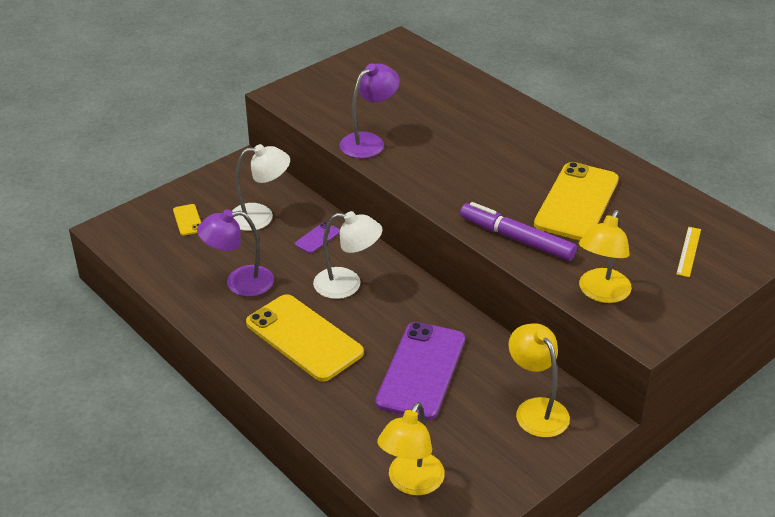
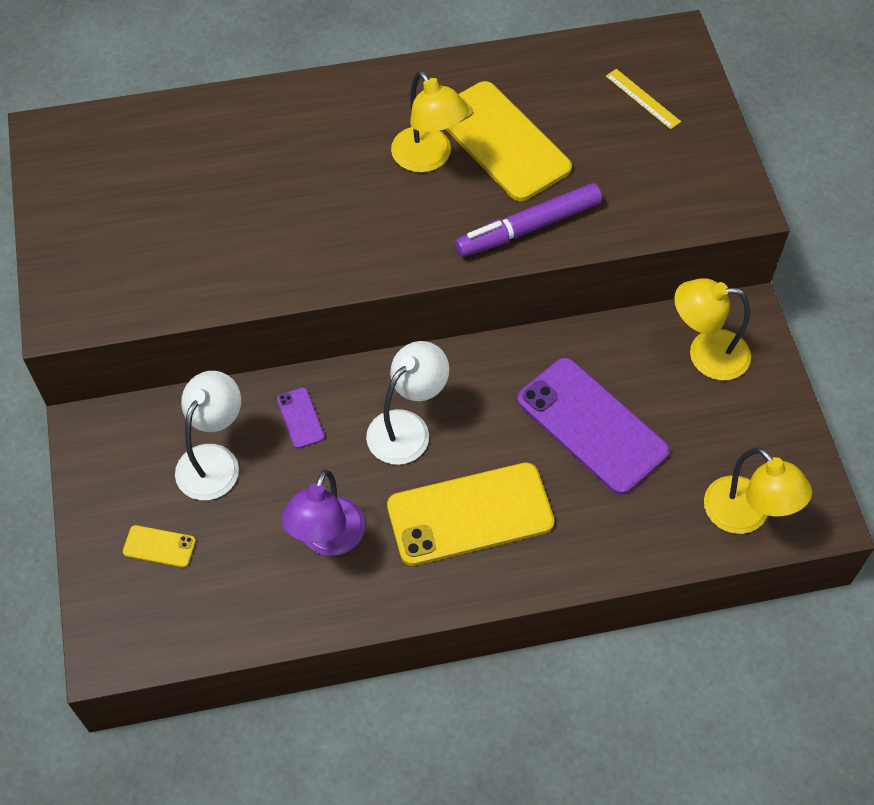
camera: 60 degrees left, 20 degrees up
purple lamp [340,63,400,158] -> none
yellow lamp [579,210,632,303] -> yellow lamp moved to [391,71,468,173]

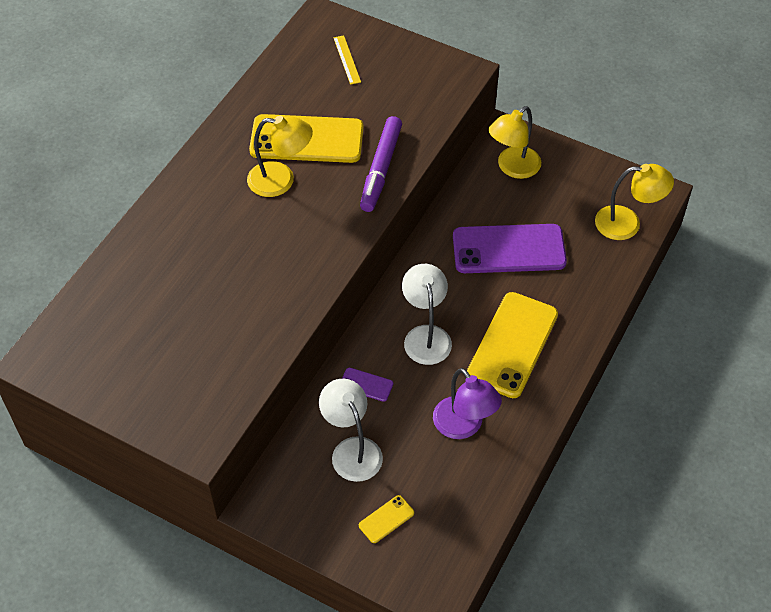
camera: 50 degrees left, 5 degrees down
yellow ruler [606,69,681,130] -> yellow ruler turned 75 degrees clockwise [333,35,361,85]

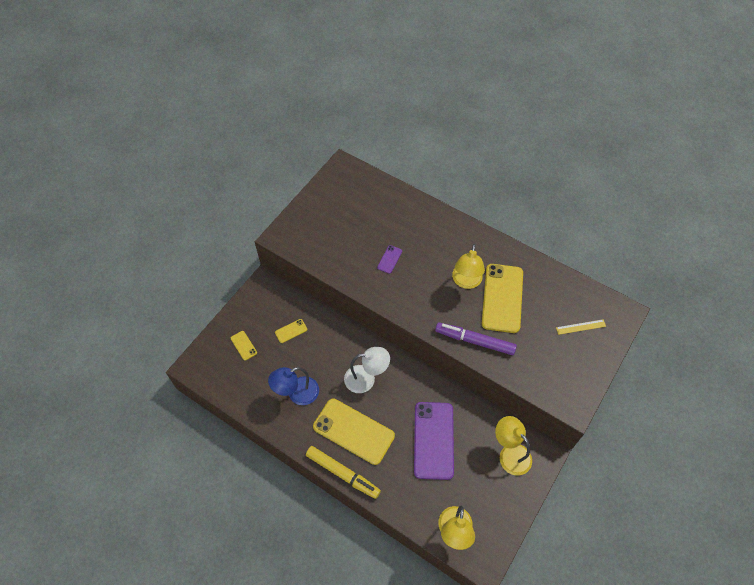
camera: 95 degrees right, 5 degrees up
white lamp [319,379,383,482] -> yellow phone [275,319,307,343]
purple phone [342,368,393,402] -> purple phone moved to [377,245,402,274]
purple lamp [433,368,502,439] -> blue lamp [268,367,319,405]
none -> yellow marker [306,446,381,499]

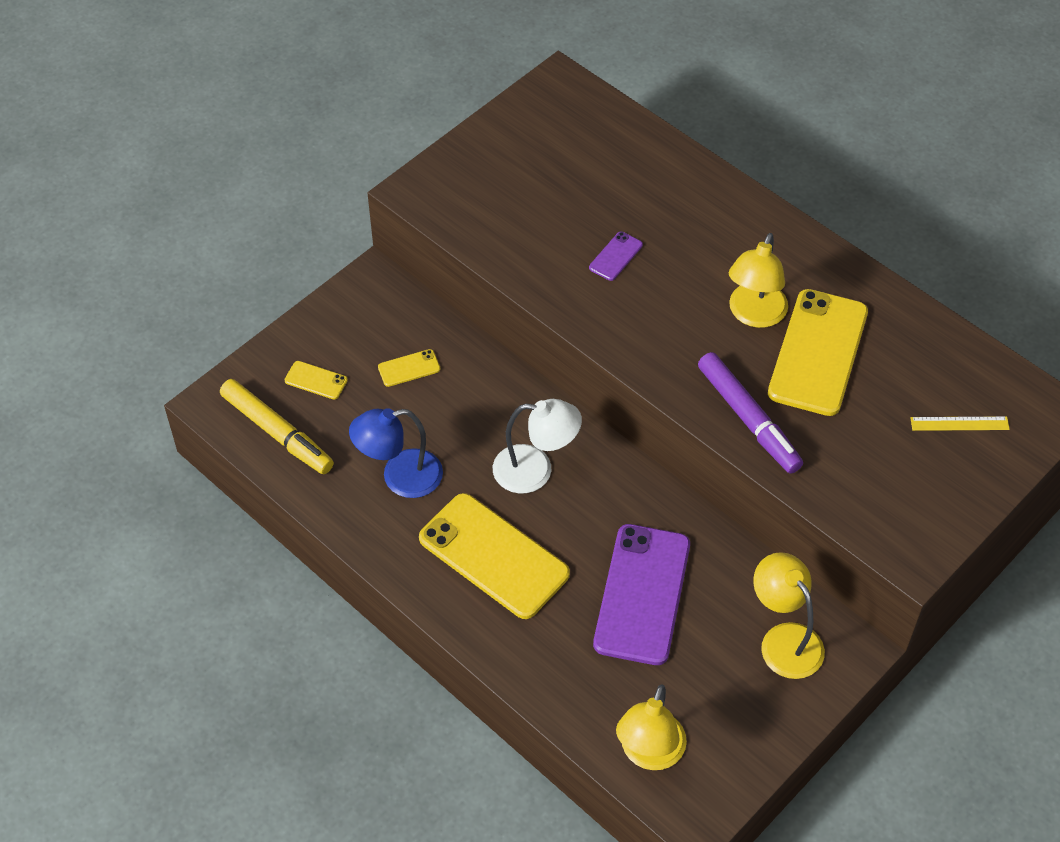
camera: 10 degrees right, 5 degrees down
yellow phone [231,331,257,361] -> yellow phone turned 45 degrees counterclockwise [284,361,348,399]
yellow marker [306,446,381,499] -> yellow marker moved to [220,379,334,474]
purple marker [435,322,517,355] -> purple marker turned 150 degrees counterclockwise [698,352,803,474]

